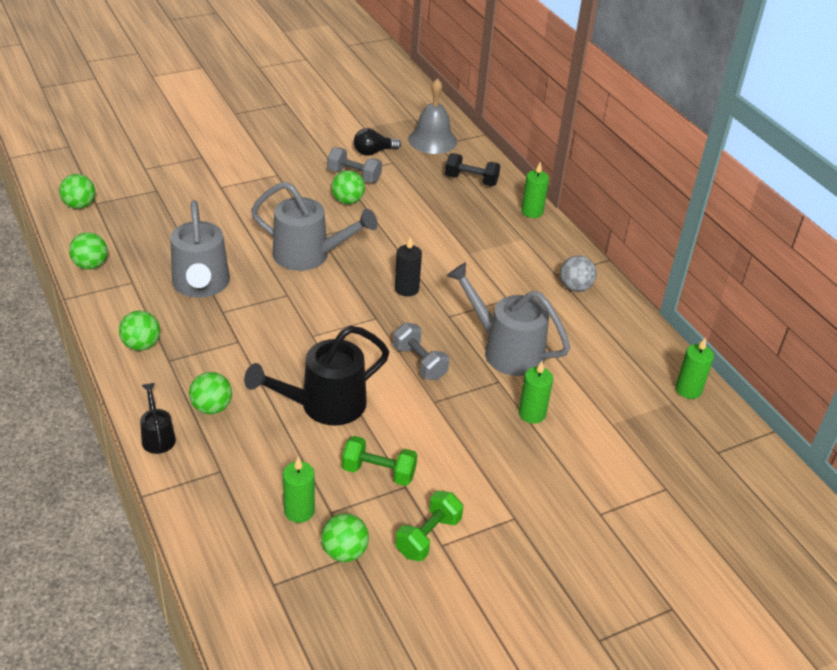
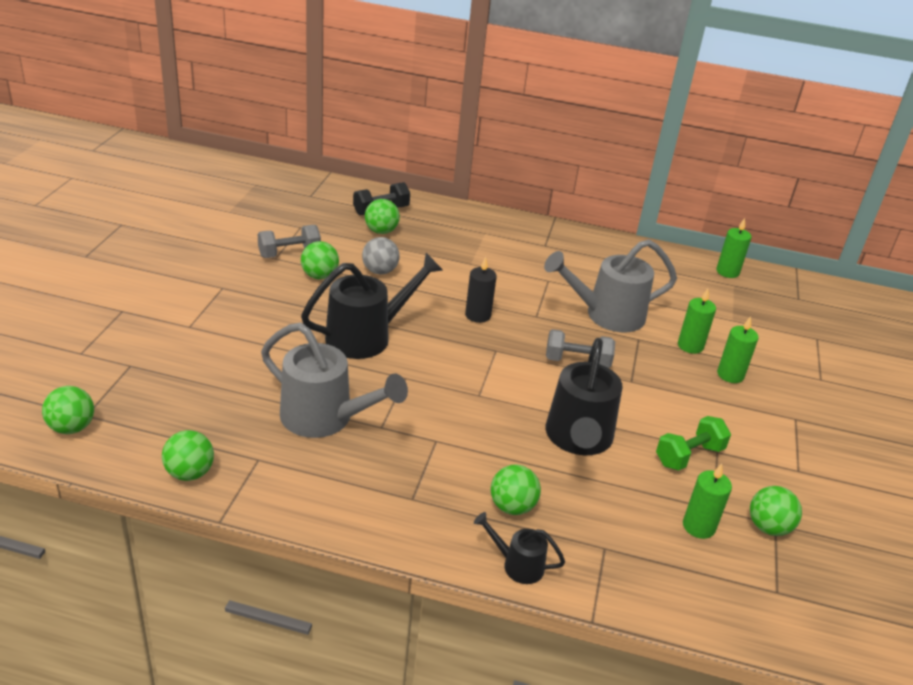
camera: 50 degrees left, 5 degrees down
green ball [119,311,160,351] -> green ball moved to [365,199,400,234]
grey watering can [251,182,378,271] -> black watering can [301,253,443,359]
black light bulb [354,128,401,156] -> none
green dumbbell [395,491,463,561] -> none
grey bell [408,78,457,154] -> none
green candle [521,162,549,218] -> green candle moved to [717,316,759,383]
grey ball [560,255,597,292] -> grey ball moved to [362,237,400,275]

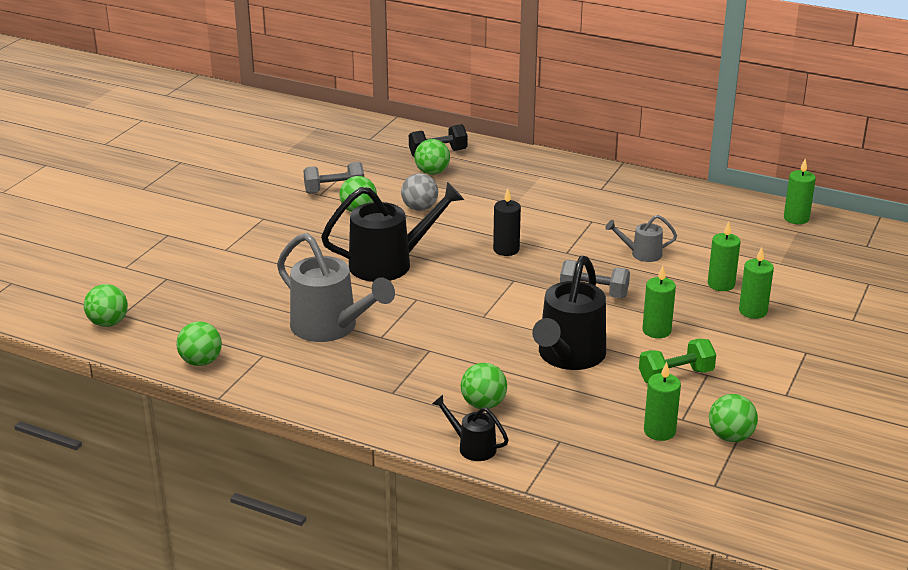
camera: 15 degrees right, 5 degrees down
grey watering can [544,239,677,332] -> grey watering can [605,215,677,262], size x0.50
none -> green candle [642,266,676,338]

